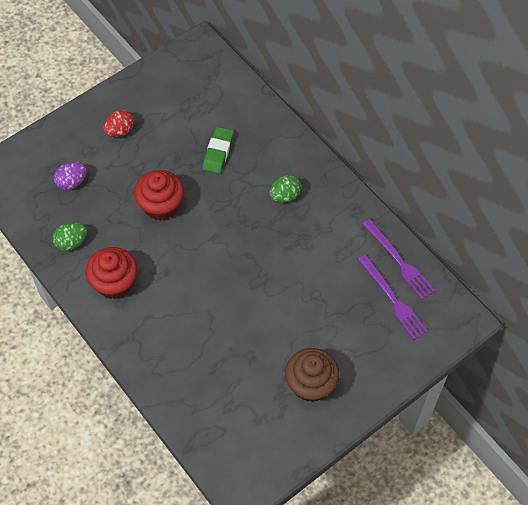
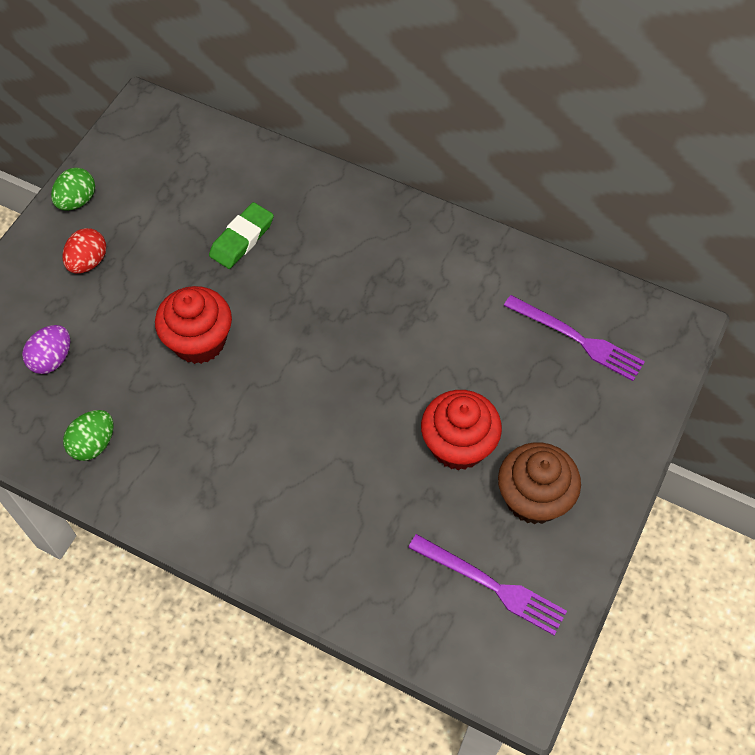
camera: 25 degrees left, 0 degrees up
red cupcake [85,247,138,299] -> red cupcake moved to [421,390,502,470]
green eraser [202,127,234,174] -> green eraser turned 45 degrees clockwise [209,202,274,269]
green egg [269,175,302,203] -> green egg moved to [51,167,95,211]
purple fork [362,219,435,300] -> purple fork moved to [408,534,567,636]

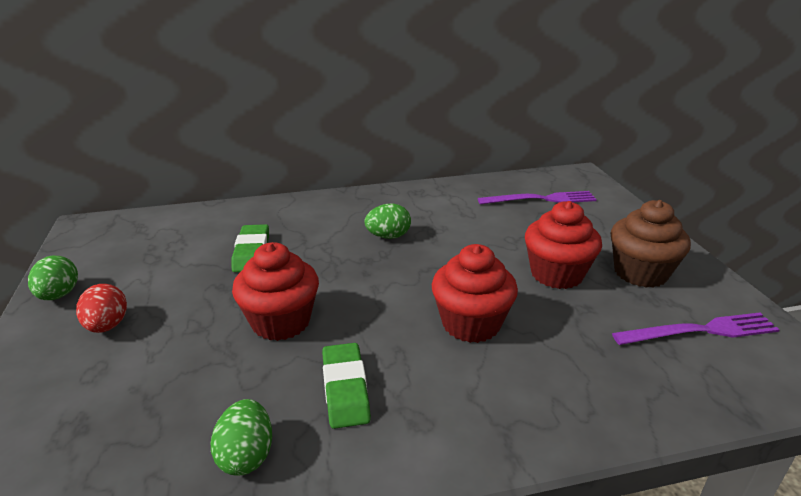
camera: 40 degrees left, 30 degrees down
purple egg [22,325,70,374] -> none
none -> green eraser [322,343,371,429]
none -> green egg [364,204,411,239]
none -> red cupcake [432,244,518,343]

